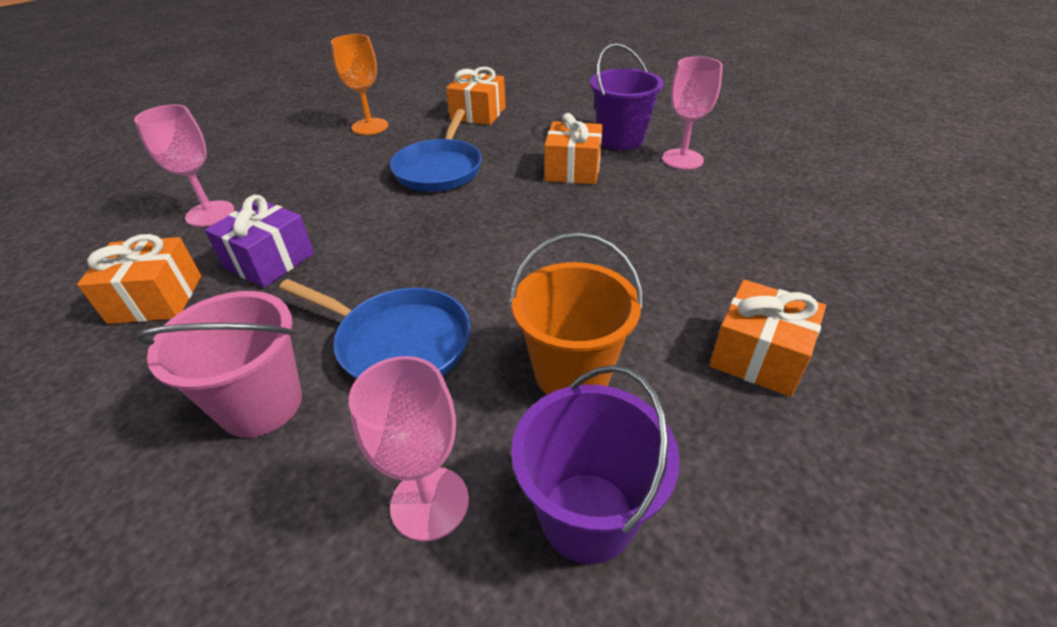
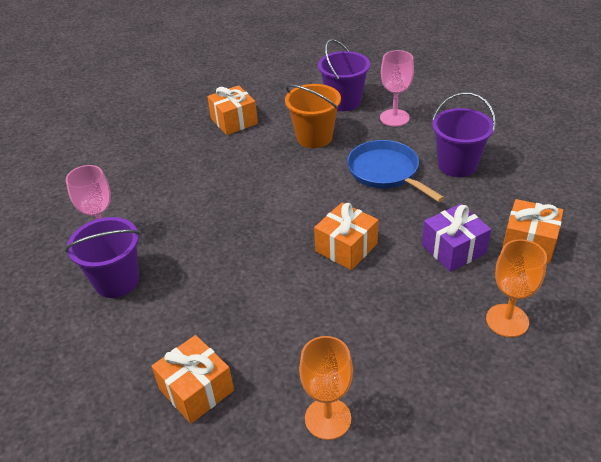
camera: 150 degrees left, 0 degrees up
pink goblet [134,104,234,227] -> orange goblet [486,239,547,337]
pink bucket [136,291,302,438] -> purple bucket [432,92,496,177]
blue pan [390,109,482,192] -> none
orange gift [544,113,603,184] -> orange gift moved to [314,203,378,270]

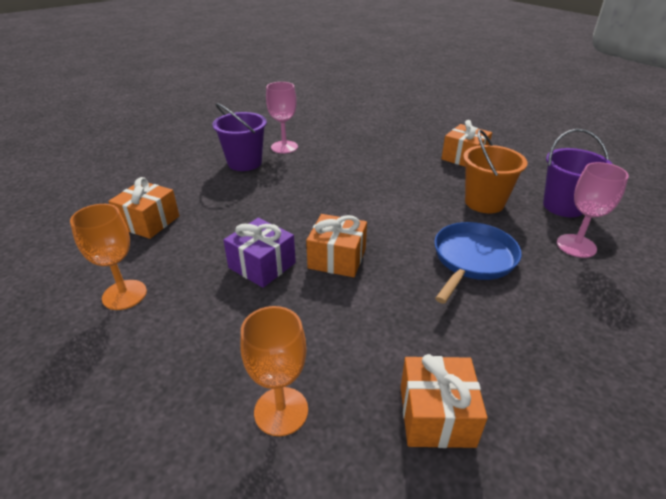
camera: 65 degrees right, 5 degrees down
purple gift [422,204,491,272] -> purple gift moved to [223,218,296,288]
purple bucket [432,92,496,177] -> none

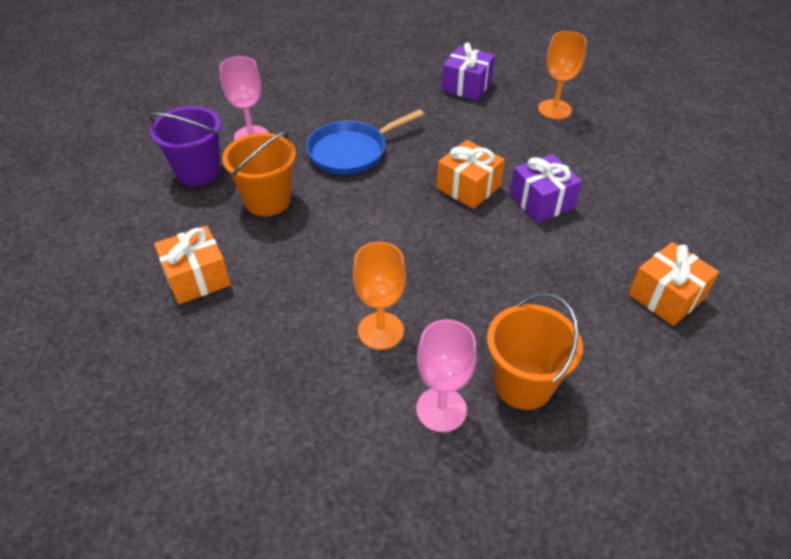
camera: 155 degrees left, 10 degrees up
orange goblet [70,204,147,310] -> orange goblet moved to [353,242,406,350]
purple bucket [212,103,267,171] -> orange bucket [487,293,583,410]
orange gift [401,354,487,448] -> purple gift [442,42,495,100]

